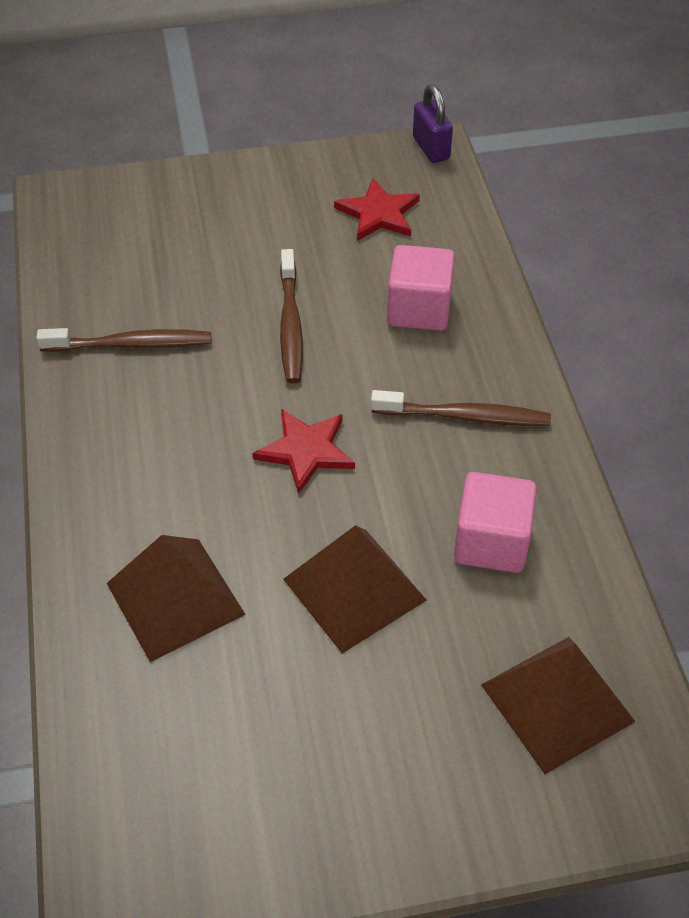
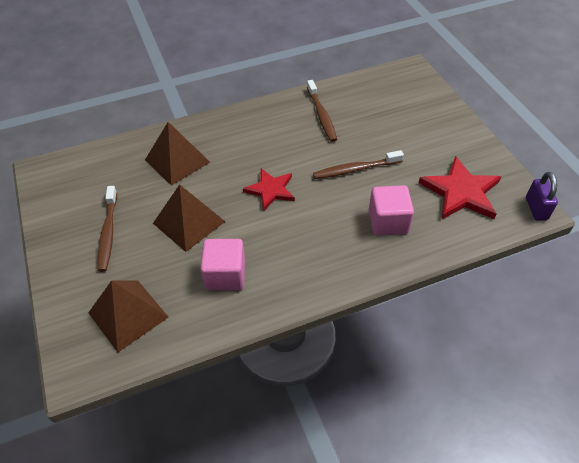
camera: 80 degrees right, 0 degrees up
red star [334,178,420,241] -> red star [418,156,501,219], size x1.53
brown toothbrush [371,390,551,426] -> brown toothbrush moved to [98,186,117,272]
purple padlock [413,84,453,163] -> purple padlock turned 60 degrees counterclockwise [526,172,558,221]

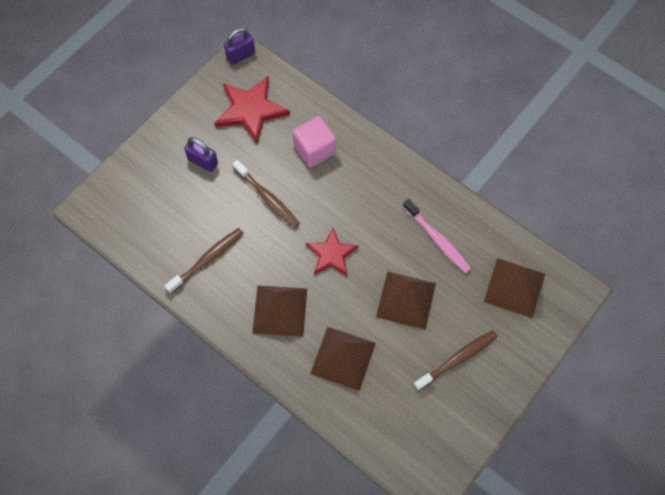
camera: 120 degrees left, 15 degrees up
pink cube [200,239,245,291] -> pink toothbrush [403,199,471,273]
none -> purple padlock [184,137,218,172]
none -> brown pyramid [252,285,307,337]

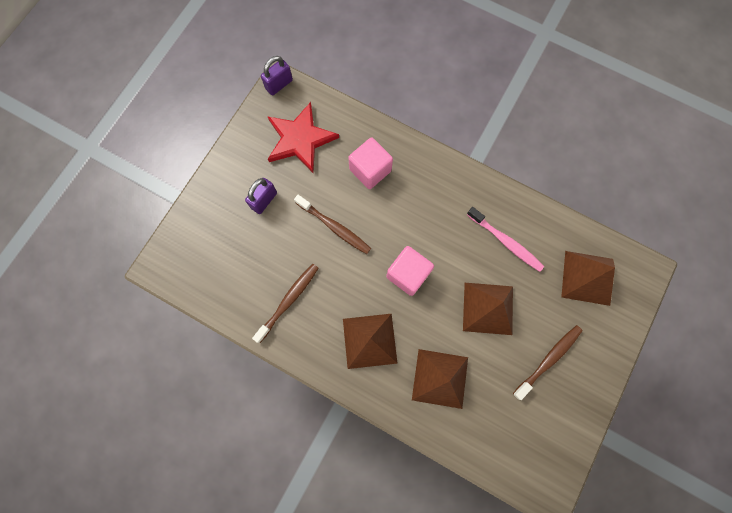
camera: 10 degrees left, 10 degrees up
purple padlock [184,137,218,172] -> purple padlock turned 75 degrees counterclockwise [245,178,277,214]
red star [306,228,359,276] -> pink cube [386,246,434,296]

